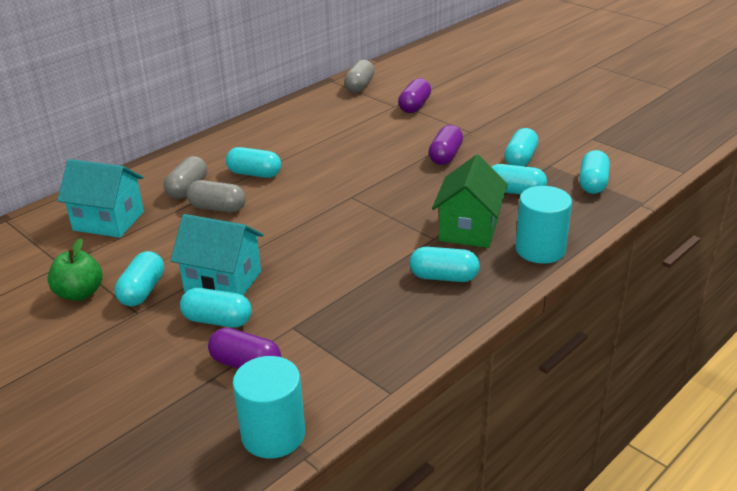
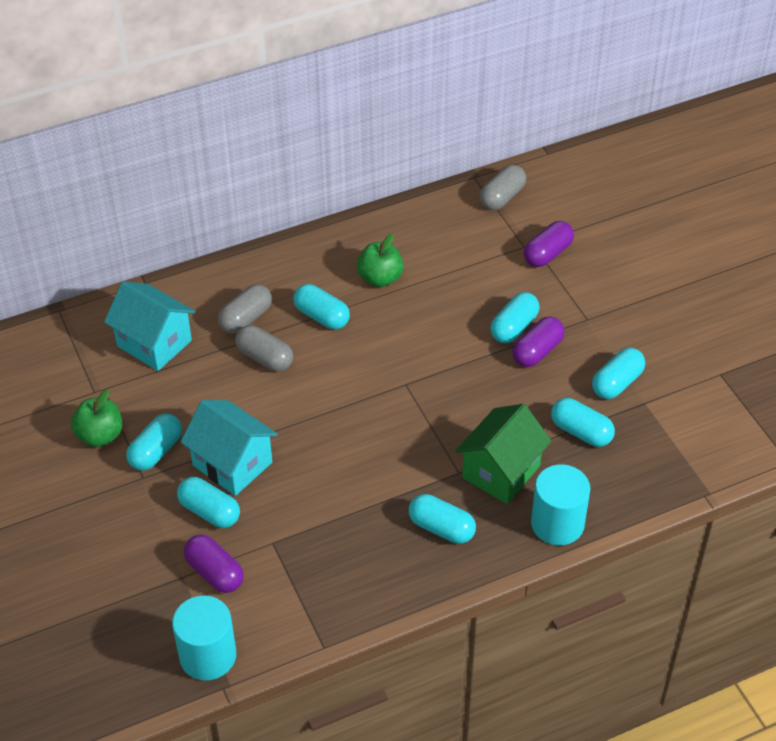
camera: 20 degrees right, 15 degrees up
turquoise capsule [579,150,610,194] -> turquoise capsule moved to [490,292,539,343]
none -> green apple [357,234,404,287]

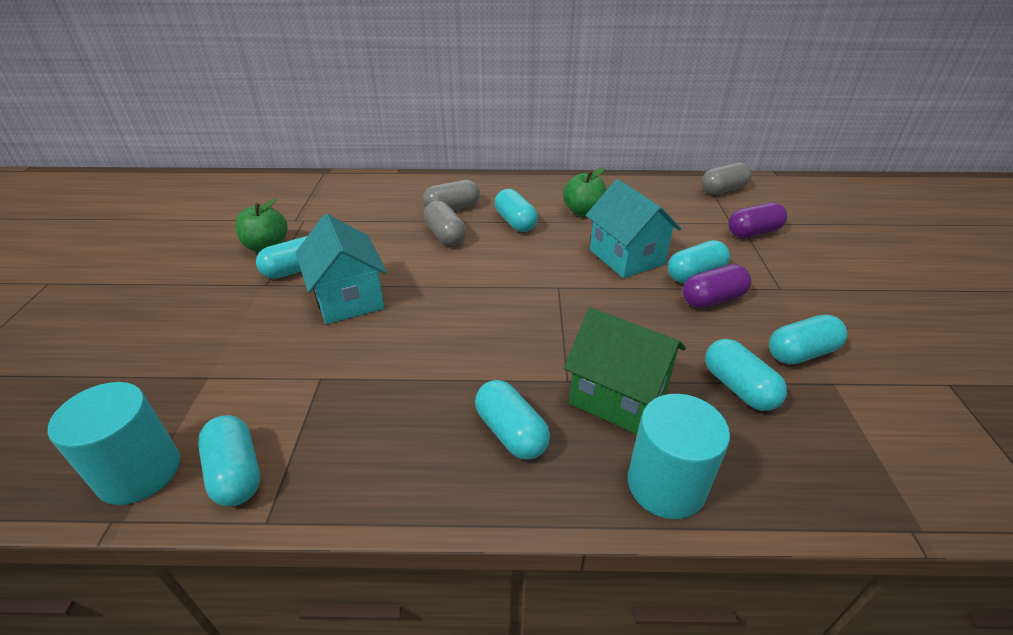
camera: 25 degrees right, 10 degrees down
turquoise house [104,281,195,371] -> turquoise house moved to [586,179,681,278]
turquoise capsule [177,477,240,528] -> turquoise capsule moved to [198,415,260,506]
purple capsule [184,535,244,593] -> none
green house [455,404,551,504] -> green house turned 60 degrees clockwise [564,308,686,434]

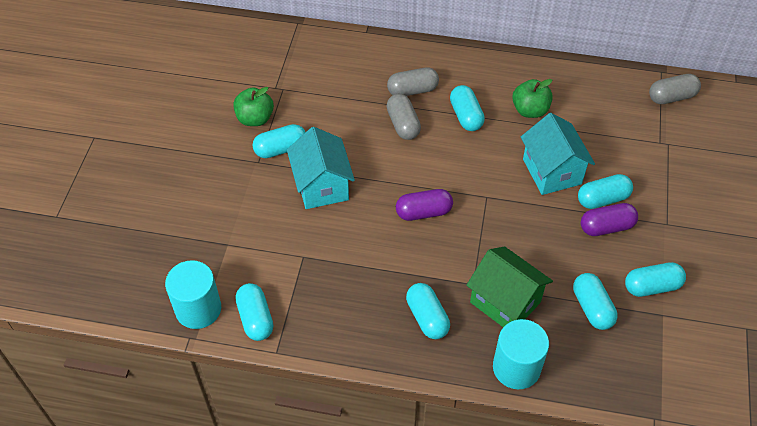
camera: 10 degrees right, 15 degrees up
purple capsule [728,202,787,238] -> purple capsule moved to [396,189,453,221]

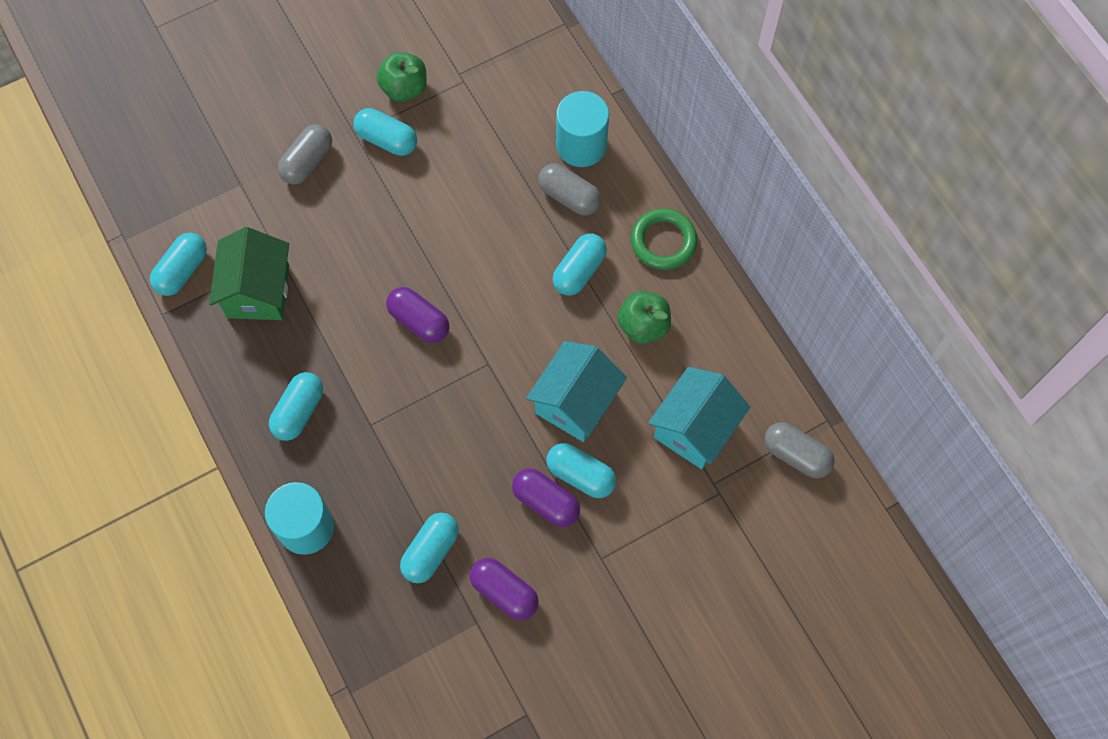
camera: 50 degrees right, 15 degrees up
turquoise cylinder [165,260,221,329] -> turquoise cylinder moved to [556,91,609,167]
turquoise house [287,127,355,209] -> turquoise house moved to [648,367,750,469]
grey capsule [387,94,421,140] -> grey capsule moved to [278,124,332,184]
green house [466,246,553,327] -> green house moved to [209,227,289,320]
turquoise capsule [625,262,686,297] -> purple capsule [470,558,539,620]
none -> green ring [631,209,698,270]

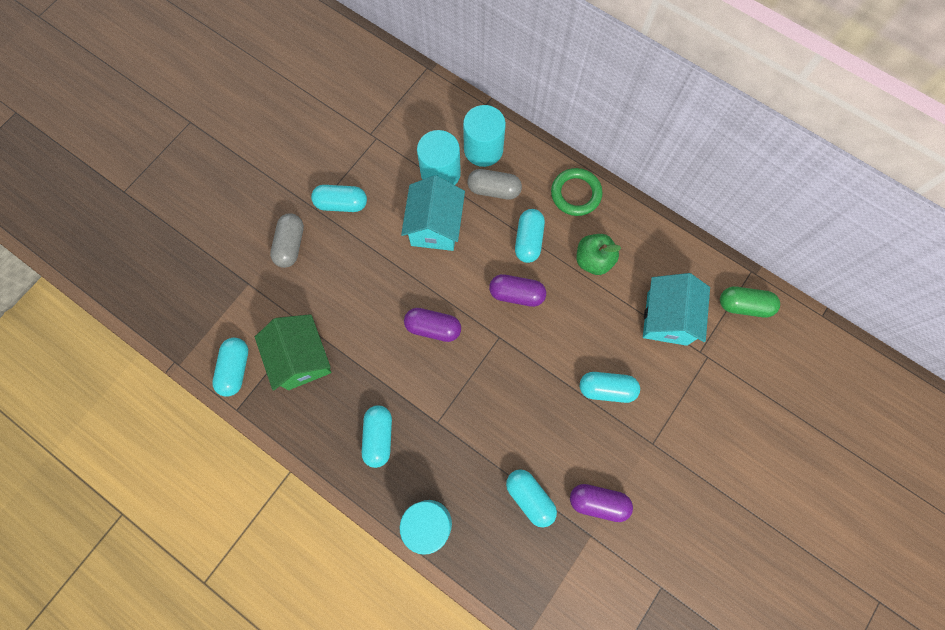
camera: 25 degrees left, 5 degrees up
green apple [377,52,427,102] -> none
turquoise capsule [400,513,459,583] -> turquoise capsule turned 45 degrees counterclockwise [506,469,557,527]
purple capsule [512,468,580,527] -> purple capsule moved to [489,274,546,307]
turquoise house [526,341,627,442] -> turquoise house moved to [401,175,465,251]
grey capsule [764,422,835,478] -> green capsule [720,286,780,318]
none -> turquoise cylinder [417,130,461,185]

